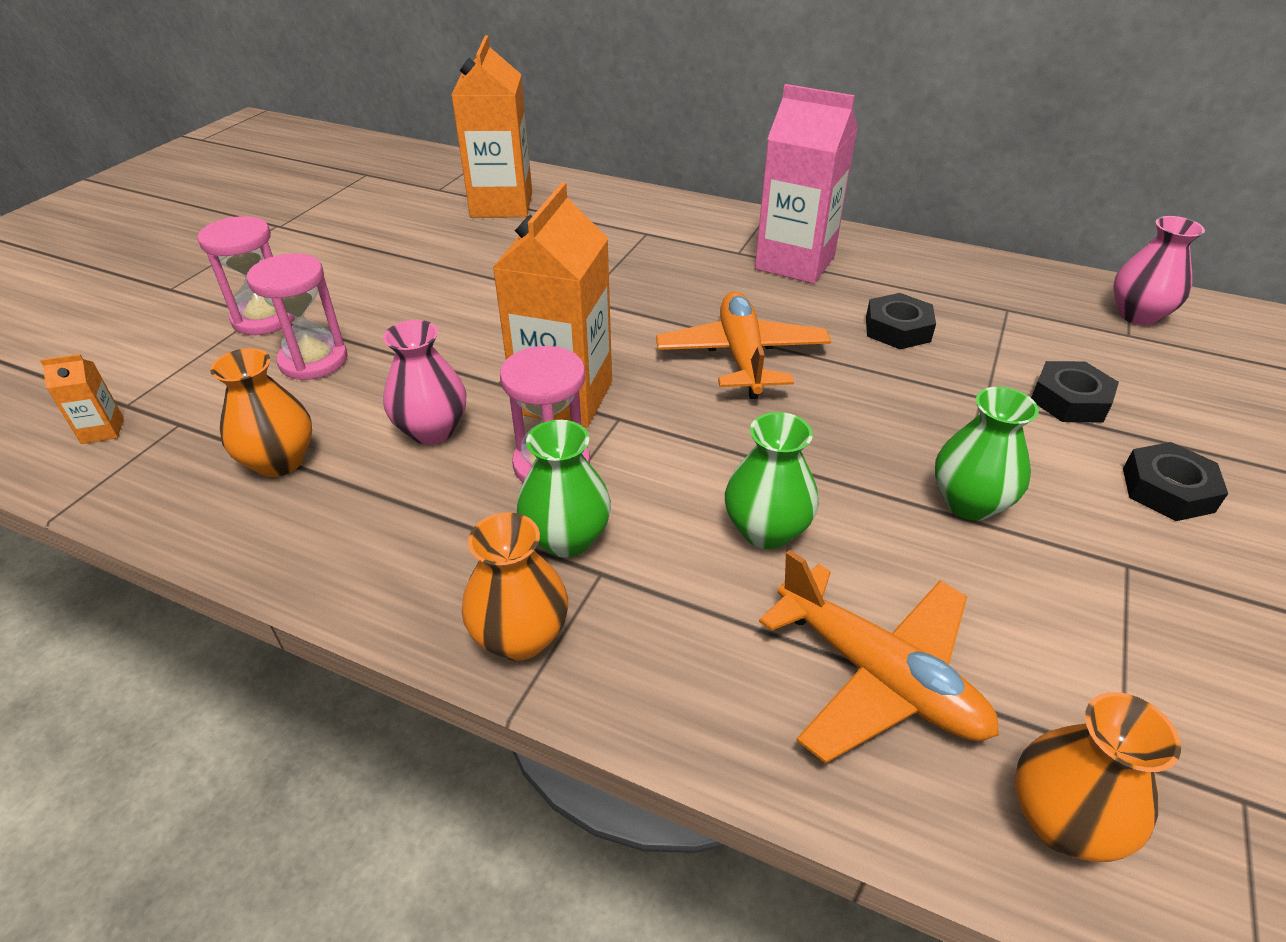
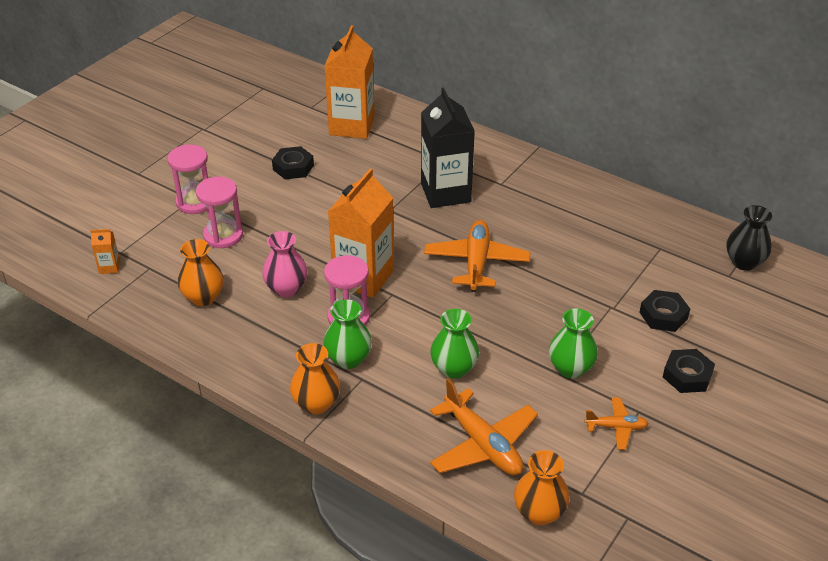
camera: 10 degrees right, 0 degrees up
pink carton [755,84,858,284] -> none
black nut [866,293,936,349] -> black nut moved to [272,146,314,179]
pink vase [1113,216,1205,325] -> black vase [726,205,772,271]
none -> black carton [421,88,475,208]
none -> orange plane [585,397,649,450]

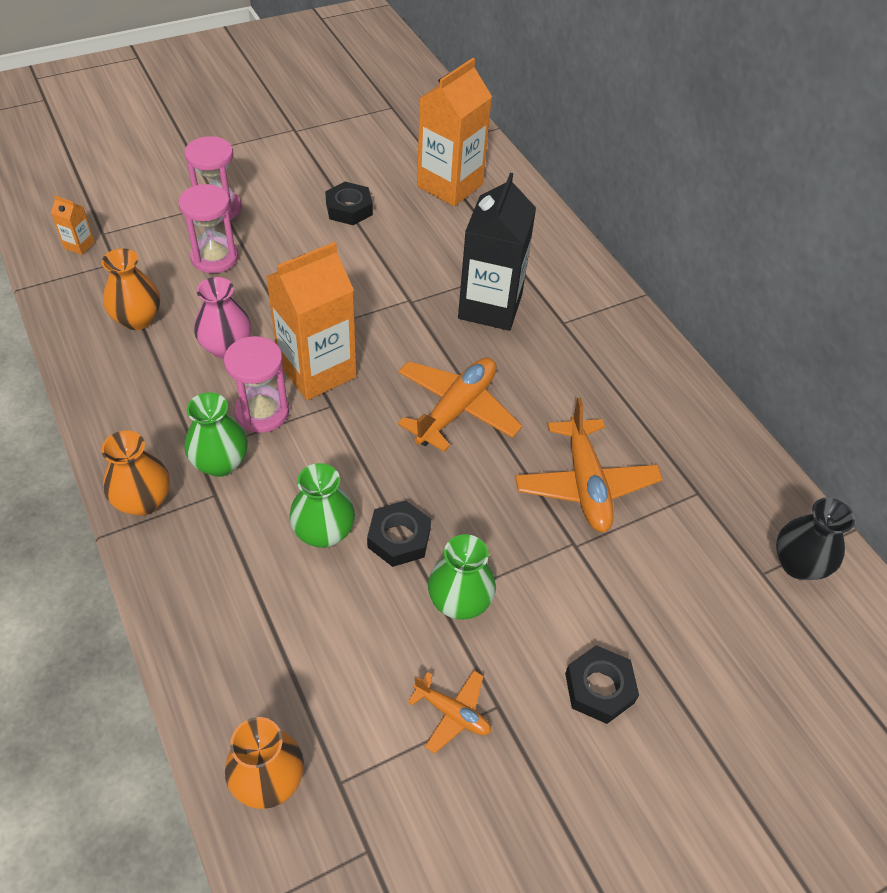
camera: 25 degrees right, 10 degrees up
orange plane [430,378,538,475] -> orange plane moved to [515,398,663,532]
black nut [639,290,690,332] -> black nut moved to [367,501,431,567]

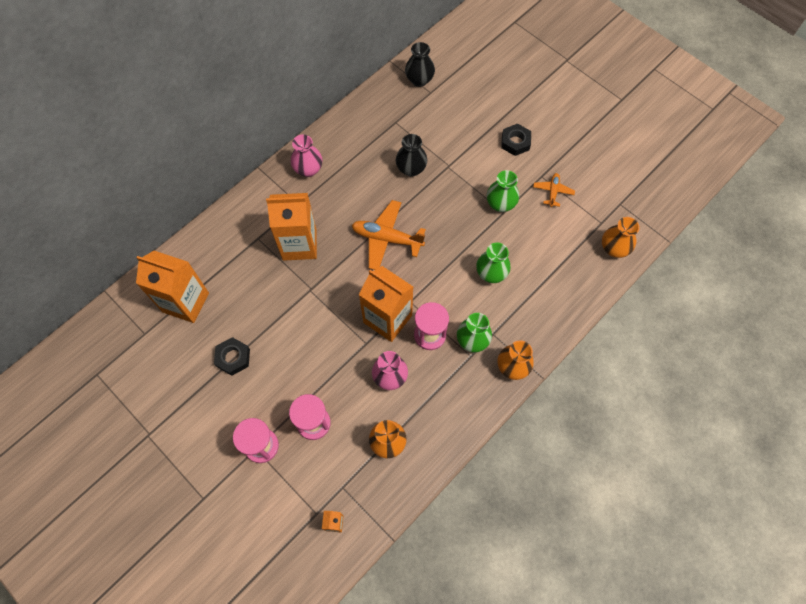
camera: 105 degrees left, 15 degrees up
black nut [367,501,431,567] -> none
black carton [458,173,536,331] -> orange carton [266,193,317,261]
orange plane [515,398,663,532] -> black vase [396,134,427,177]
none -> pink vase [291,134,322,177]

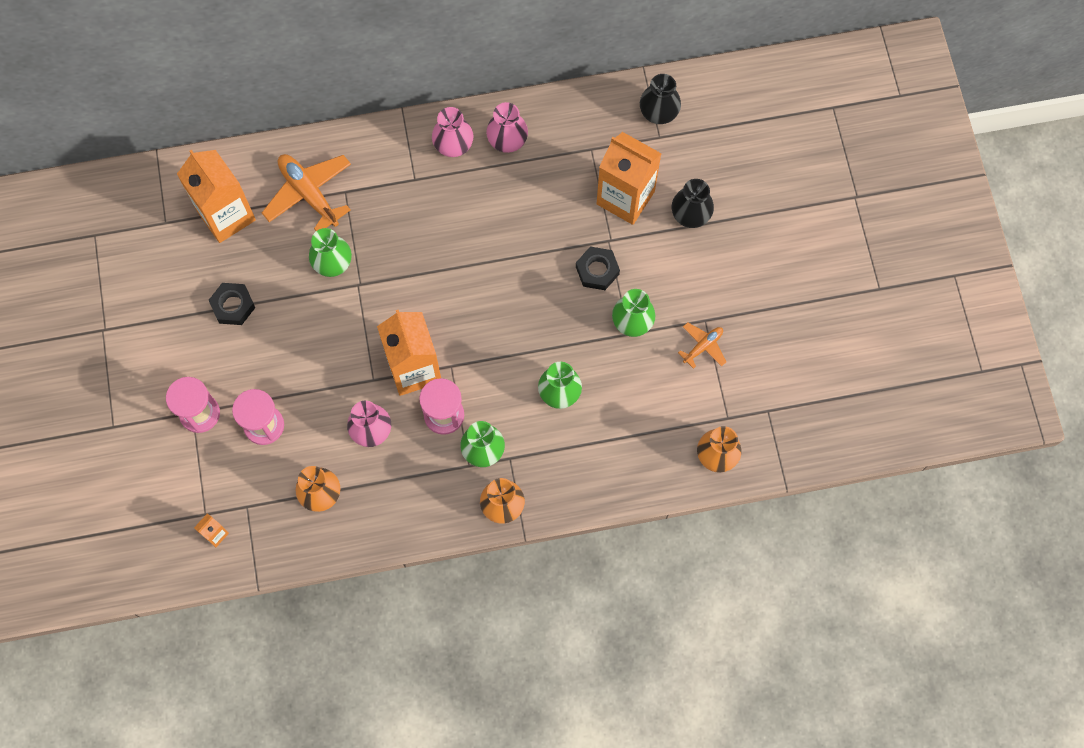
camera: 35 degrees right, 5 degrees up
orange carton [266,193,317,261] -> orange carton moved to [596,132,662,225]
orange plane [352,200,426,270] -> orange plane moved to [262,154,351,231]
black vase [396,134,427,177] -> black vase moved to [672,179,714,228]
black nut [501,123,531,156] -> black nut moved to [576,246,620,290]
none -> green vase [309,228,352,277]
none -> pink vase [486,102,528,153]

